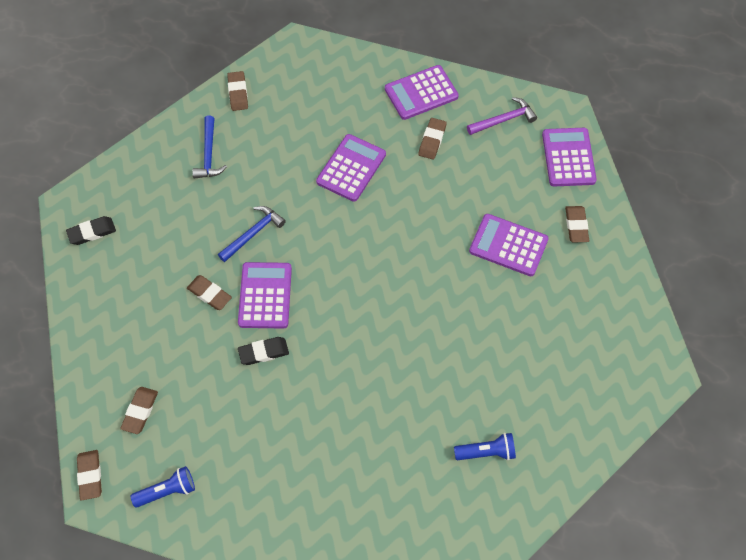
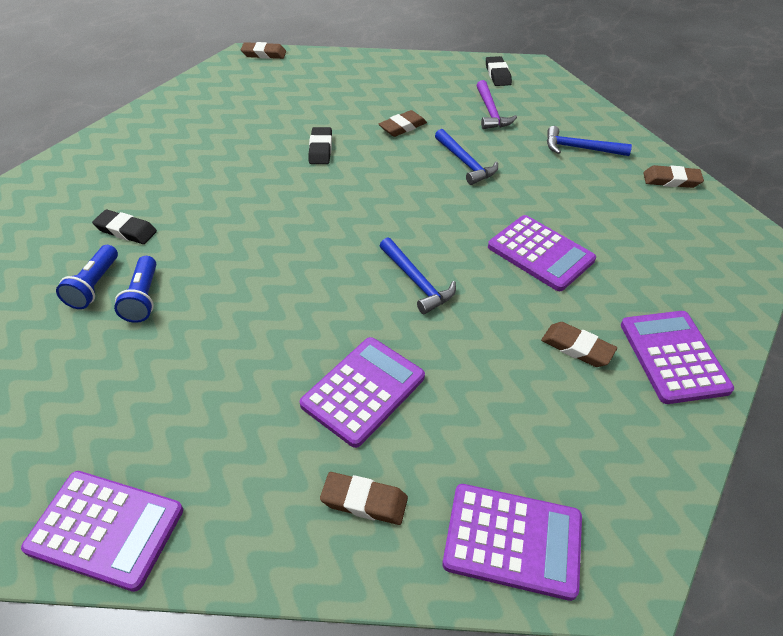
camera: 105 degrees right, 15 degrees down
brown eraser [120,387,158,434] -> none
blue flashlight [131,466,195,507] -> blue flashlight moved to [114,256,156,323]
purple calculator [238,262,292,329] -> purple calculator moved to [21,471,183,592]
purple hammer [467,97,537,135] -> purple hammer moved to [477,80,517,129]
none -> black eraser [92,210,157,244]
none -> blue hammer [380,237,456,314]

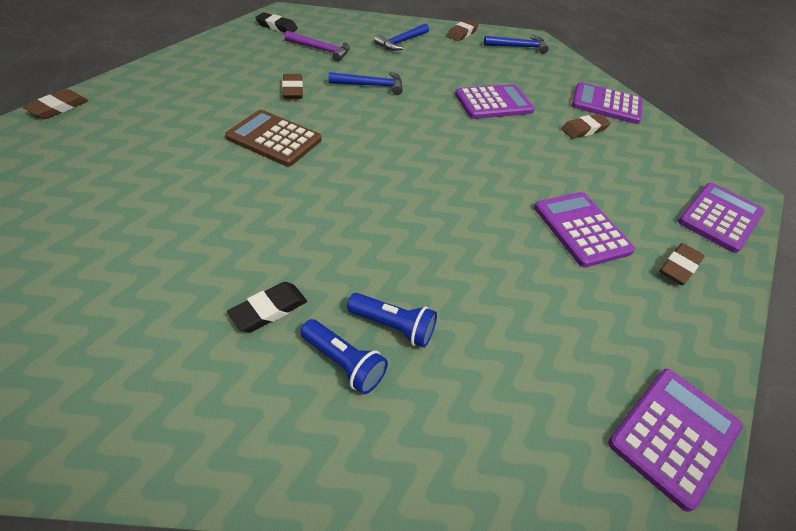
camera: 65 degrees left, 0 degrees up
black eraser [309,127,332,164] -> brown calculator [225,110,321,166]
blue hammer [380,237,456,314] -> blue hammer moved to [484,35,549,54]

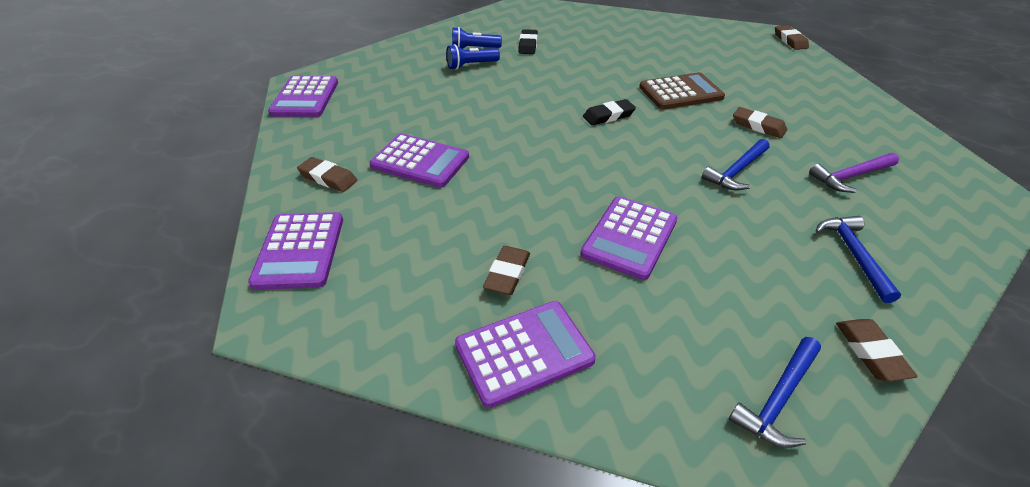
camera: 140 degrees right, 5 degrees down
black eraser [255,12,298,32] -> black eraser moved to [583,99,636,125]
brown eraser [659,243,705,285] -> brown eraser turned 60 degrees counterclockwise [297,157,357,192]

